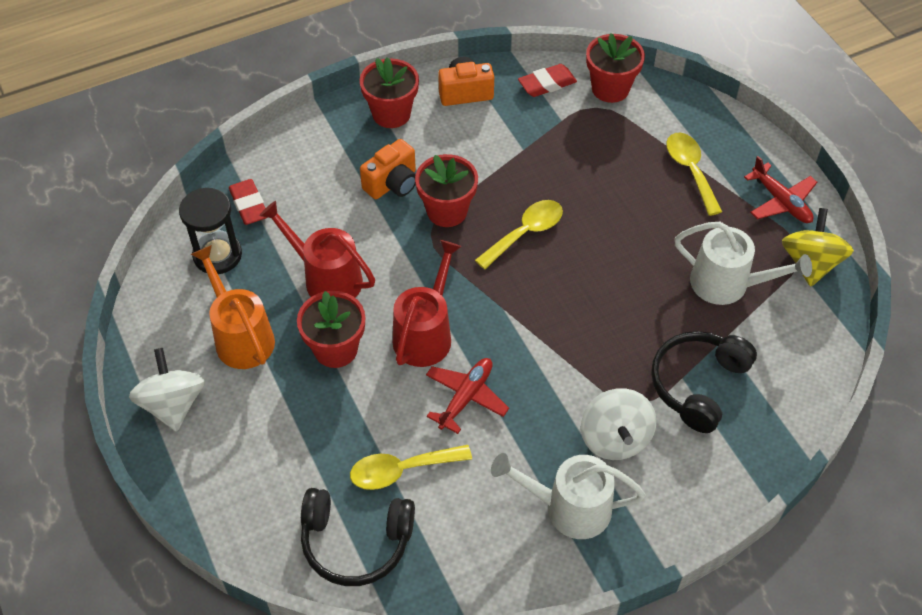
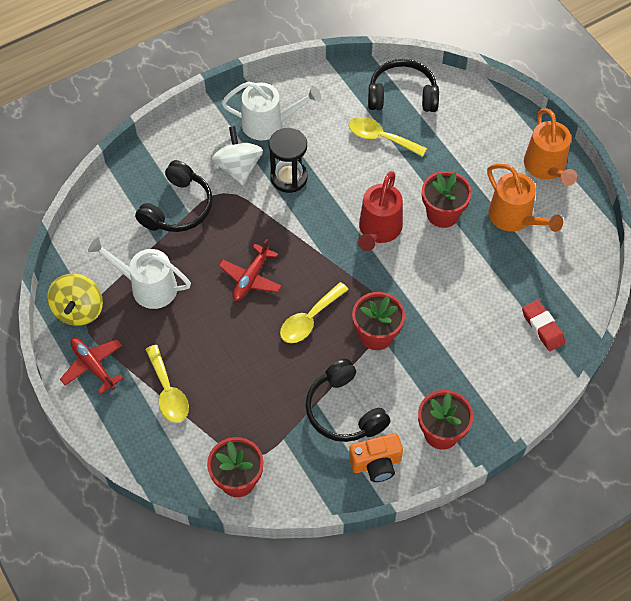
camera: 175 degrees right, 5 degrees up
white spinning top [129,348,205,432] -> orange watering can [524,108,577,186]
black hourglass [179,188,242,274] -> black hourglass moved to [269,128,308,193]
red watering can [259,201,375,297] -> none
yellow spoon [350,445,472,490] -> yellow spoon turned 135 degrees counterclockwise [349,117,427,157]
orange camera [360,139,416,199] -> none
red plane [426,358,509,434] -> red plane moved to [219,239,282,301]
red eraser [518,64,577,97] -> none
none -> black headphones [305,359,391,442]

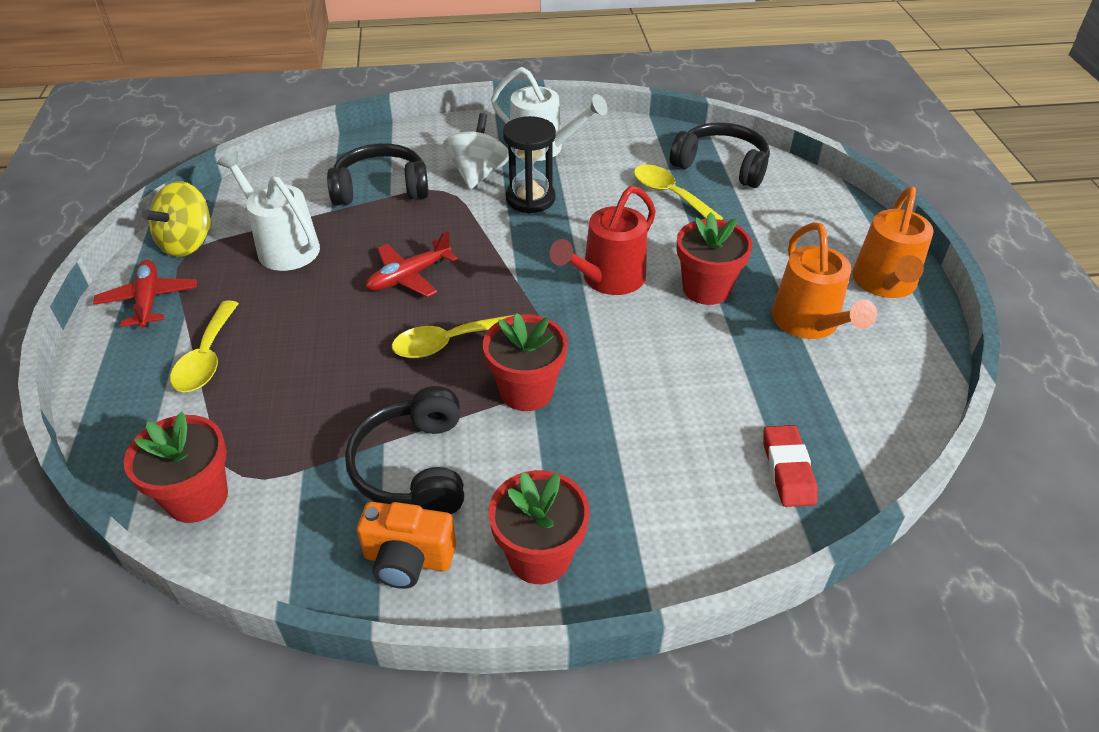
camera: 25 degrees right, 15 degrees down
black headphones [135,160,213,232] -> black headphones turned 150 degrees counterclockwise [327,143,429,206]

